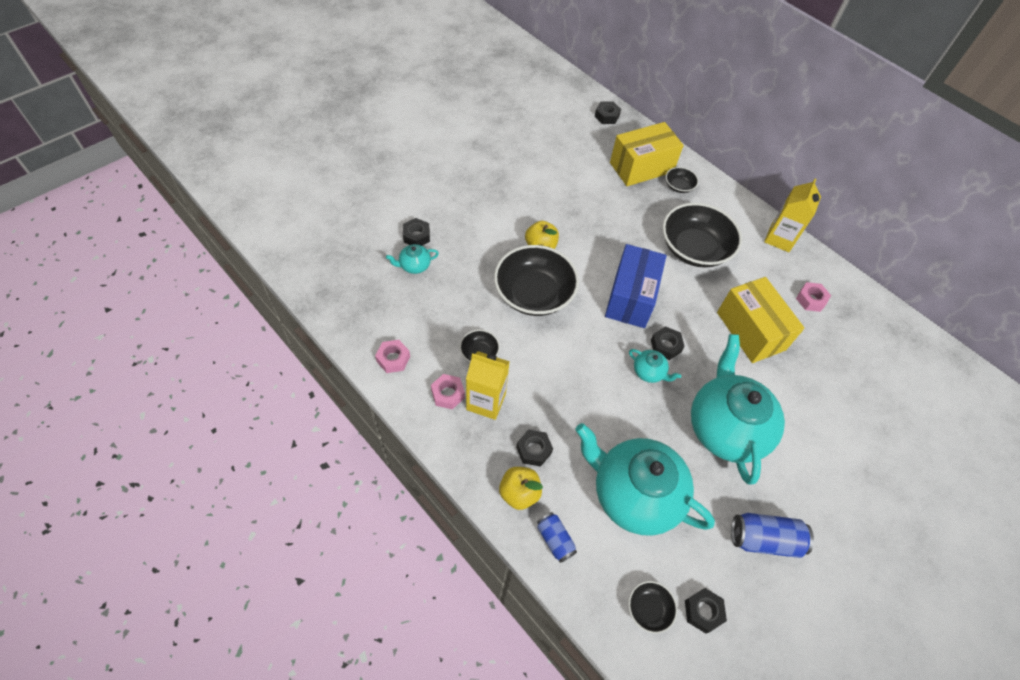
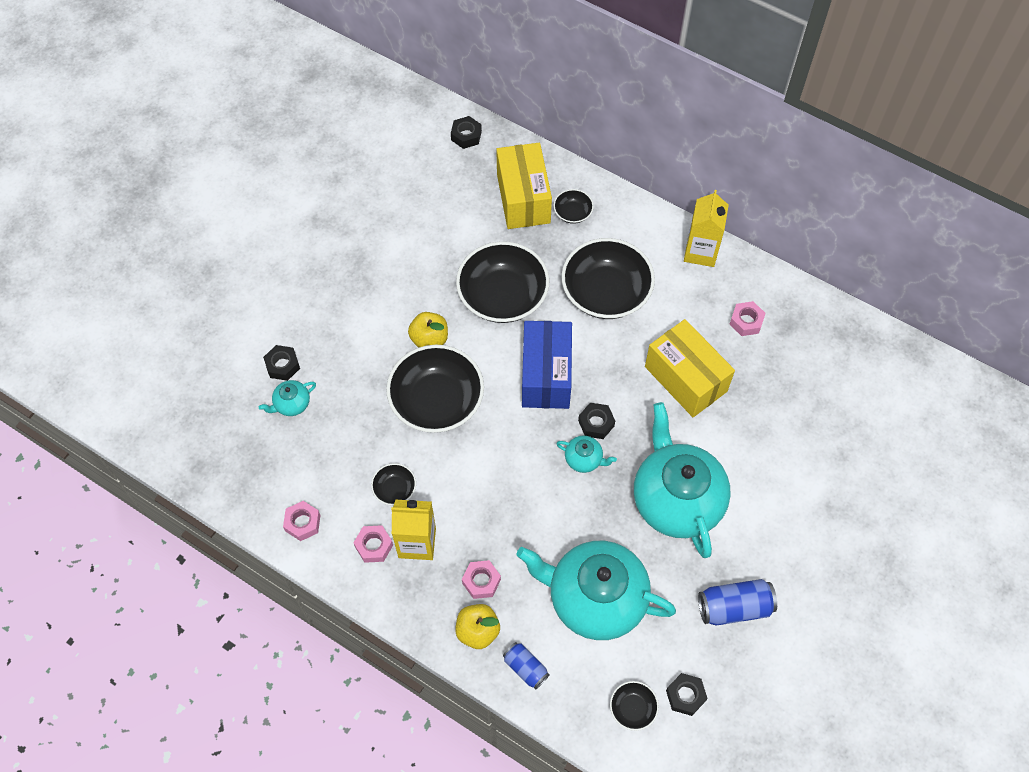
camera: 10 degrees left, 5 degrees up
black nut [516,430,553,467] -> pink nut [462,560,501,599]
yellow box [610,122,684,186] -> yellow box turned 60 degrees counterclockwise [496,143,552,229]
none -> black bowl [456,241,549,323]

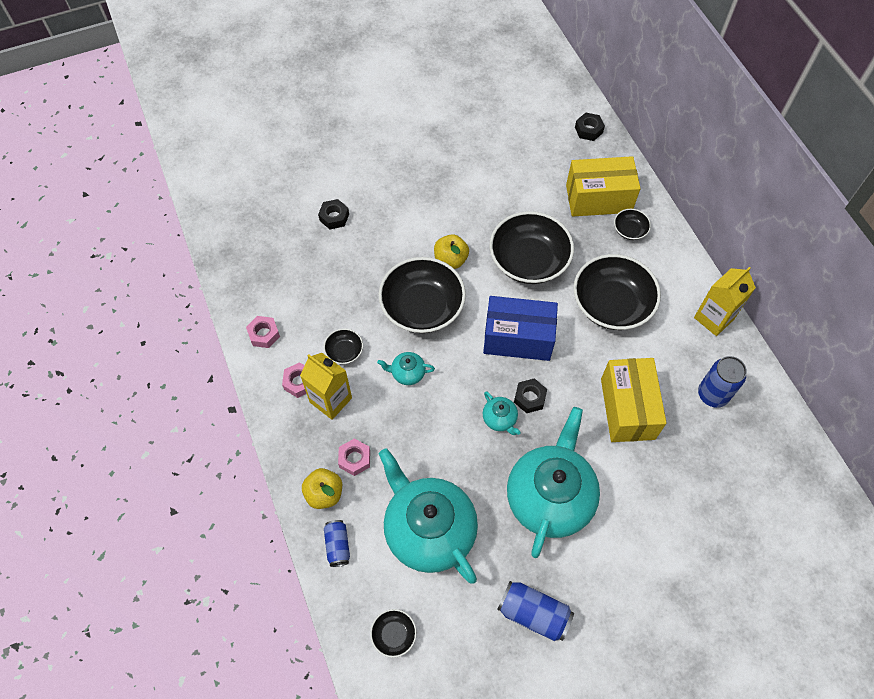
camera: 35 degrees right, 0 degrees up
turquoise teapot [259,380,316,416] -> turquoise teapot moved to [377,352,435,385]
yellow box [496,143,552,229] -> yellow box turned 60 degrees clockwise [566,156,641,217]
blue box [522,321,572,409] -> blue box turned 60 degrees clockwise [483,296,558,361]
black nut [666,673,708,716] -> none
pink nut [729,301,766,336] -> blue can [698,356,747,408]

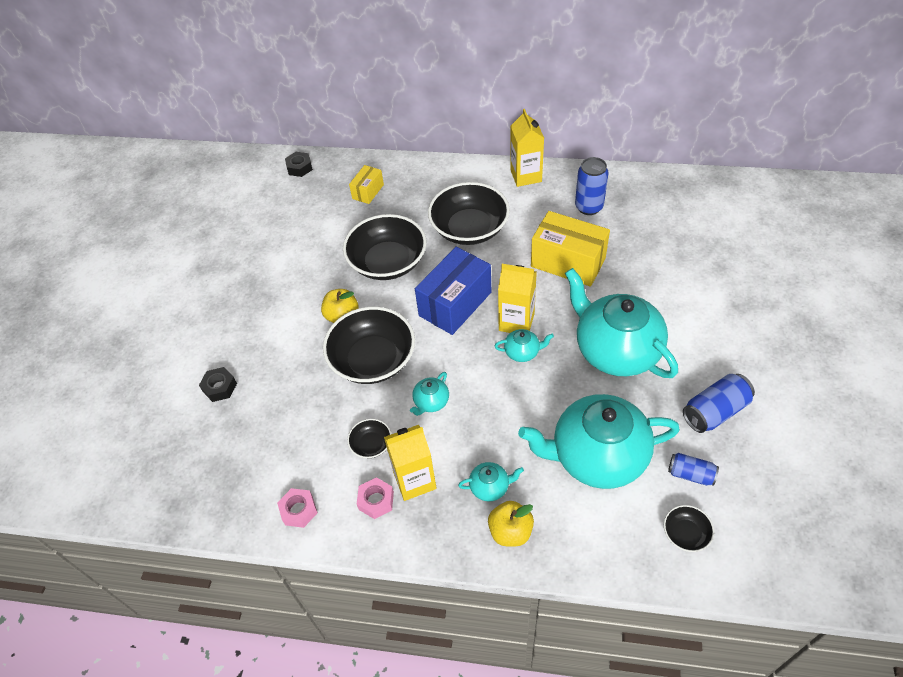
camera: 55 degrees left, 10 degrees down
blue can [324,520,350,567] -> blue can moved to [668,453,719,486]
pink nut [338,439,370,476] -> turquoise teapot [458,462,524,501]
black nut [514,378,547,413] -> yellow carton [498,264,537,333]
yellow box [566,156,641,217] -> yellow box [349,165,384,204], size x0.52
black bowl [614,209,651,240] -> none

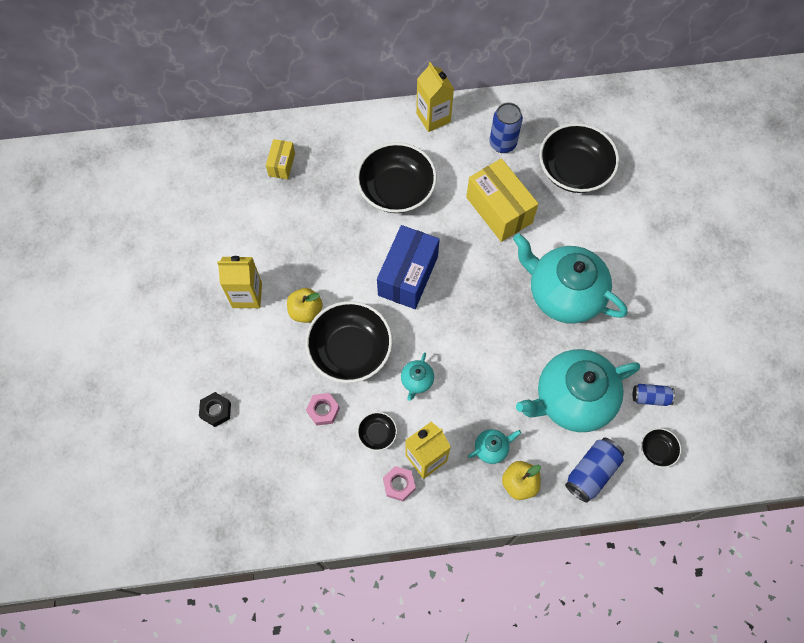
camera: 20 degrees left, 15 degrees up
pink nut [277,488,318,528] -> pink nut moved to [306,393,340,426]
black nut [285,152,313,177] -> none
black bowl [343,214,426,280] -> black bowl moved to [539,123,619,193]
turquoise teapot [495,329,554,362] -> none
yellow carton [498,264,537,333] -> yellow carton moved to [217,256,262,308]
yellow box [531,211,610,287] -> yellow box turned 45 degrees clockwise [466,158,539,242]
blue can [683,374,755,433] -> blue can moved to [565,438,624,503]

